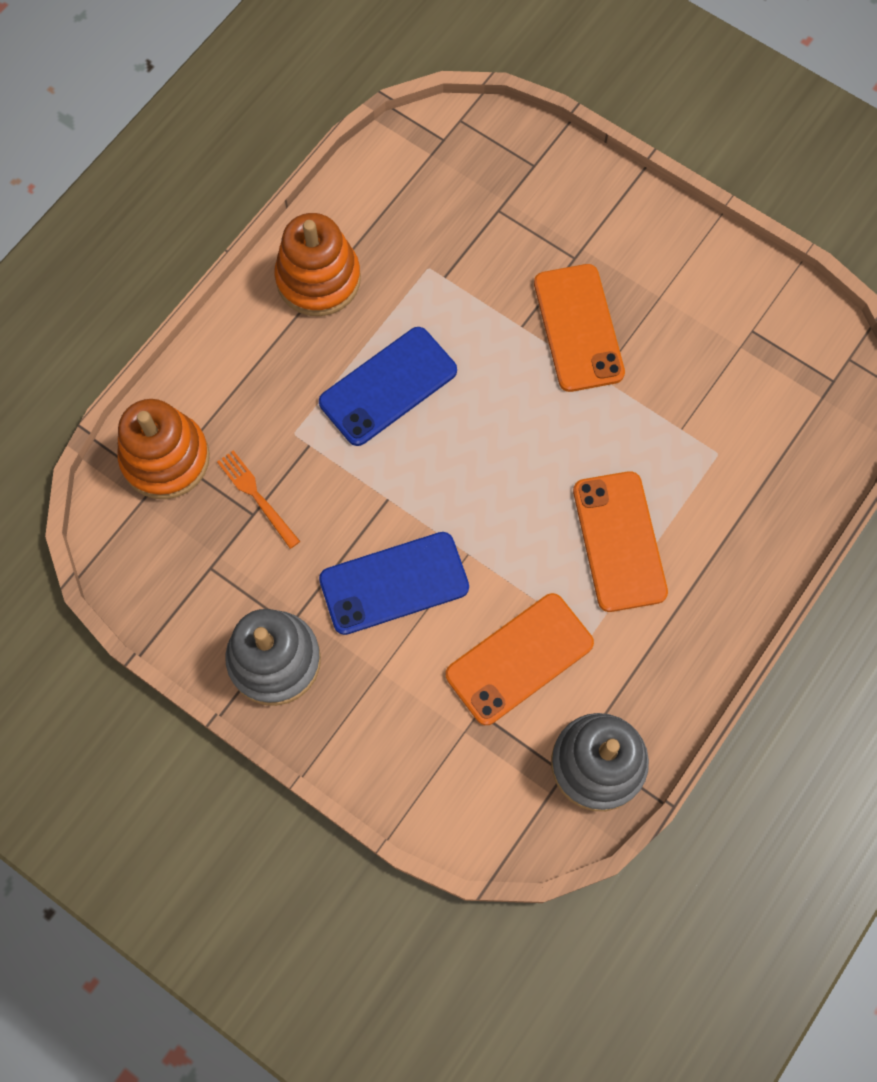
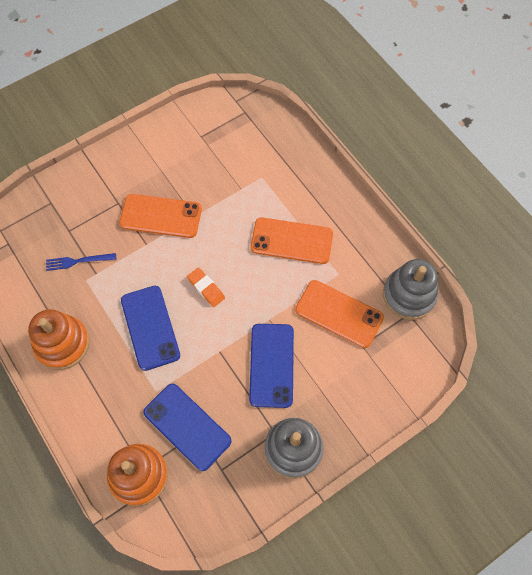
camera: 70 degrees left, 5 degrees down
orange fork [217,450,300,549] -> blue phone [143,384,231,471]
orange phone [446,593,594,725] -> orange phone turned 45 degrees counterclockwise [295,280,384,348]
none -> blue fork [46,253,116,271]
none -> orange eraser [187,267,225,307]

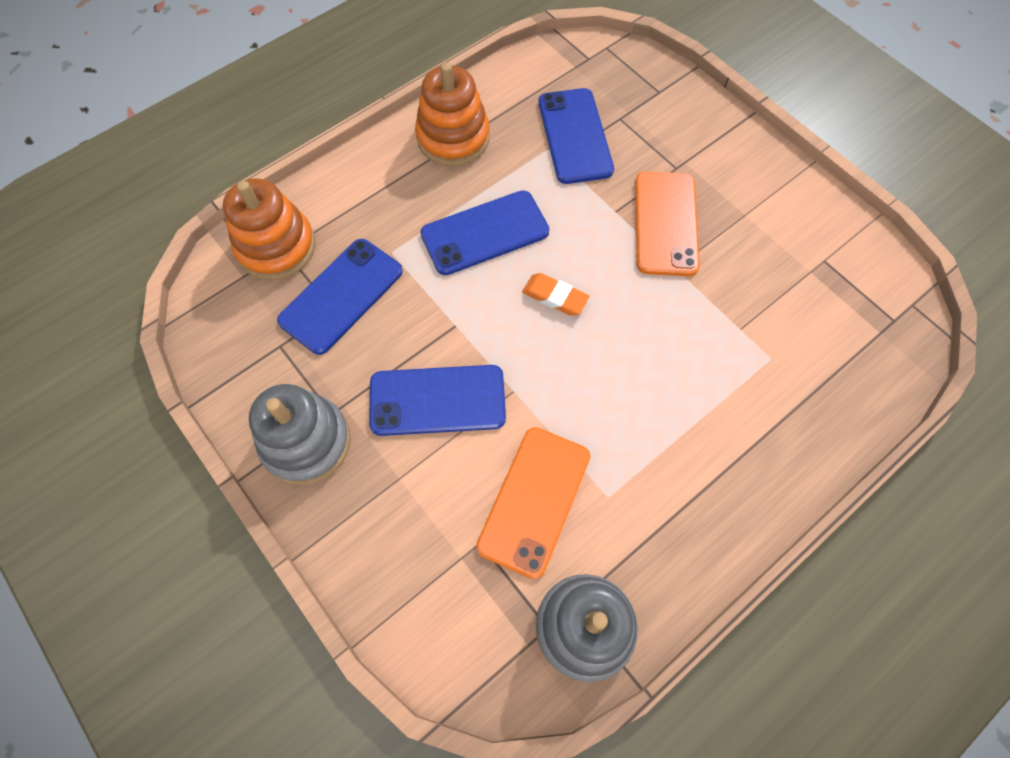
camera: 85 degrees right, 0 degrees up
blue fork [46,253,116,271] -> blue phone [538,88,614,184]
orange eraser [187,267,225,307] -> orange eraser turned 75 degrees clockwise [522,273,589,316]
orange phone [250,217,333,264] -> none

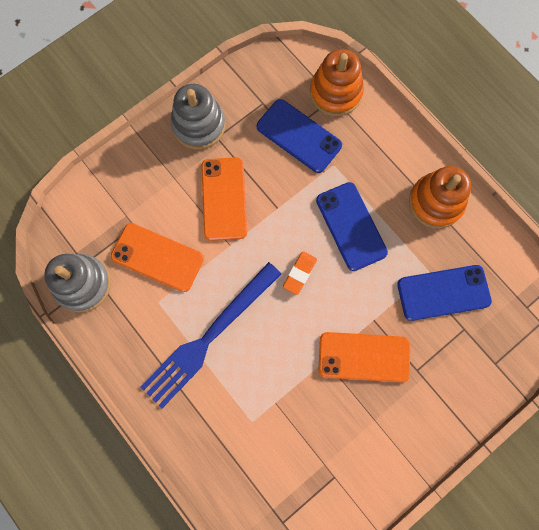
camera: 90 degrees right, 10 degrees up
blue phone [369,365,506,436] -> orange phone [201,157,247,241]
none -> blue fork [141,262,281,409]

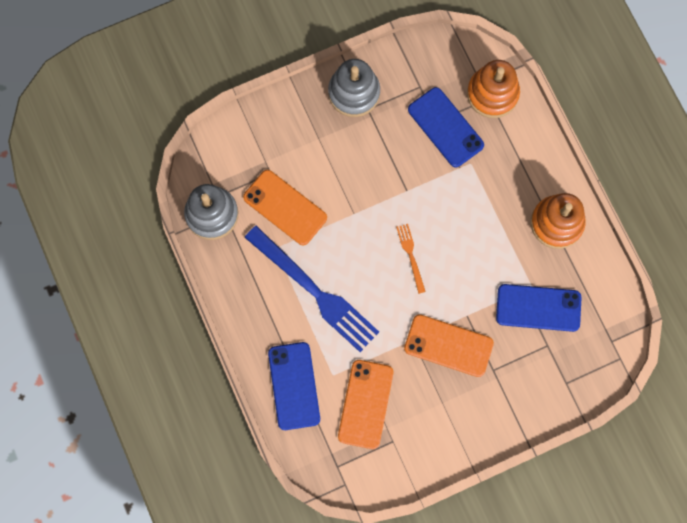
camera: 15 degrees right, 0 degrees up
blue fork [141,262,281,409] -> blue fork turned 105 degrees counterclockwise [244,226,379,352]
orange phone [201,157,247,241] -> orange phone moved to [338,360,394,449]
orange eraser [283,251,317,295] -> orange fork [396,224,426,294]
blue phone [316,182,388,271] -> blue phone moved to [268,342,320,430]

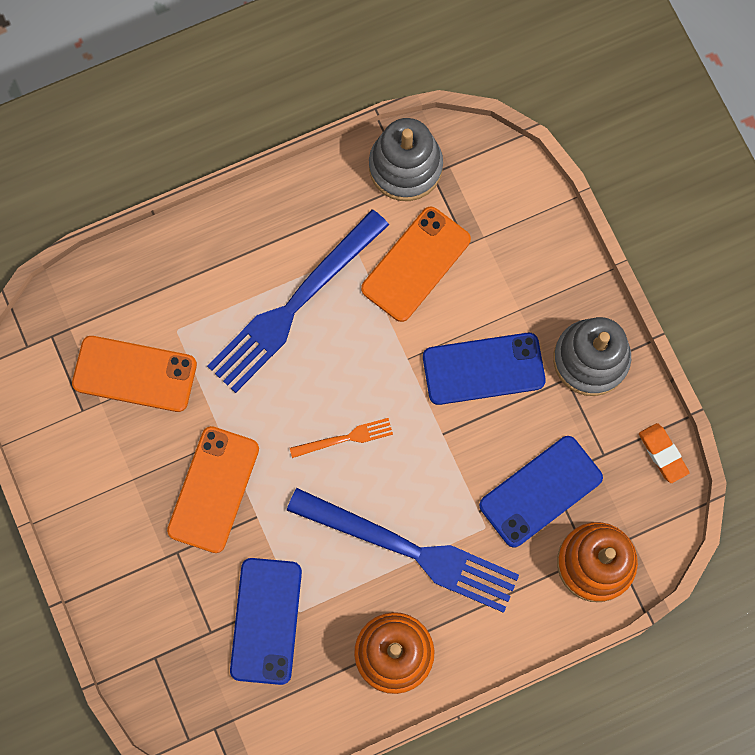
camera: 90 degrees right, 0 degrees up
blue phone [268,342,320,430] -> blue phone moved to [423,333,546,405]
none -> blue fork [287,488,519,613]
none -> orange eraser [639,423,690,483]

